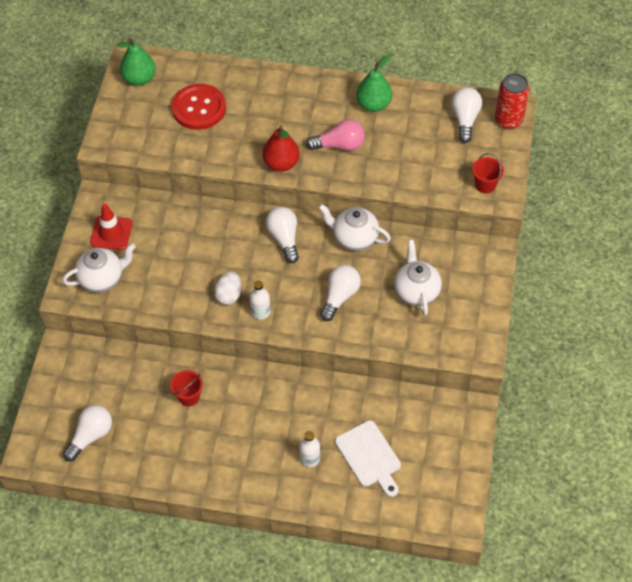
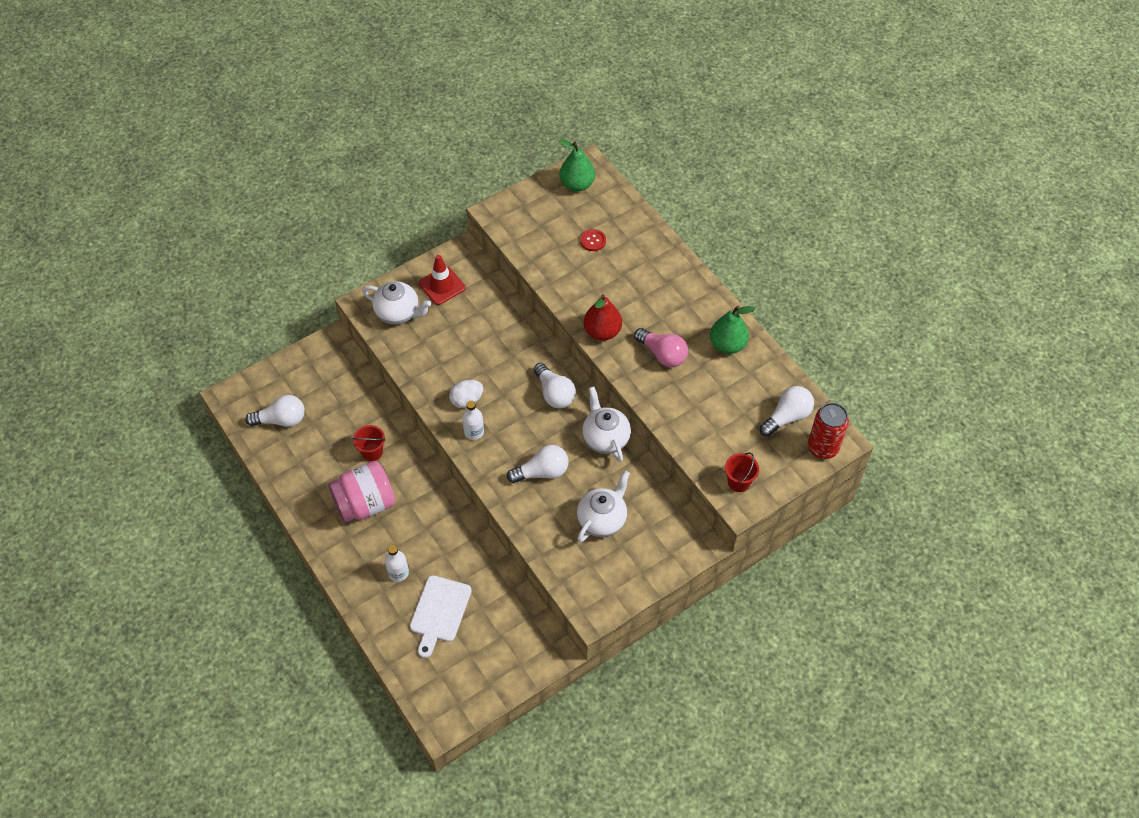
camera: 45 degrees right, 0 degrees up
red button [172,84,226,130] -> red button [580,229,606,251], size x0.47
white light bulb [266,207,299,263] -> white light bulb turned 120 degrees clockwise [533,363,576,408]
none -> pink jar [328,461,395,523]

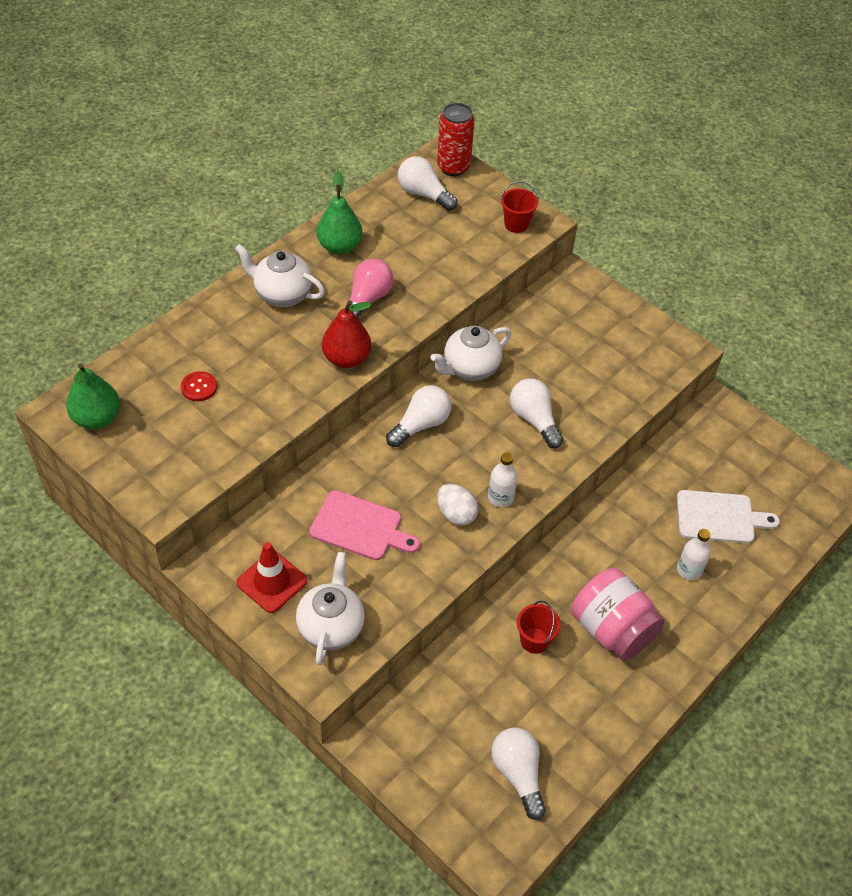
camera: 105 degrees left, 5 degrees down
white teapot [577,471,630,542] -> white teapot moved to [235,244,325,307]
none -> pink cutting board [309,490,420,560]

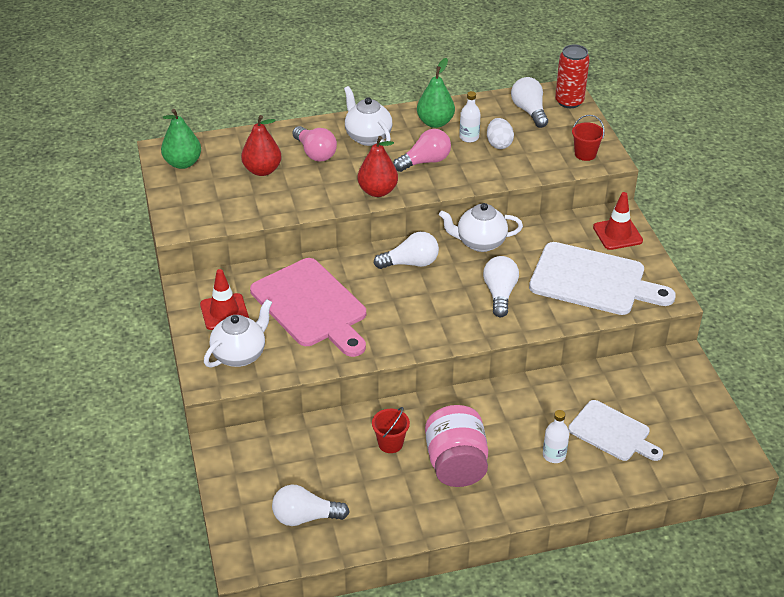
camera: 35 degrees right, 10 degrees down
red button [181,371,217,401] -> red pear [241,115,282,176]
pink cutting board [309,490,420,560] -> pink cutting board [250,258,366,357], size x1.61
white egg [437,484,478,526] -> white egg moved to [487,118,514,149]
white bottle [488,452,517,507] -> white bottle moved to [459,91,481,143]
white light bulb [491,727,546,820] -> white light bulb turned 105 degrees counterclockwise [272,485,350,526]
none -> pink light bulb [292,126,337,161]
none -> white cutting board [529,242,676,315]
none -> red traffic cone [593,192,643,250]

